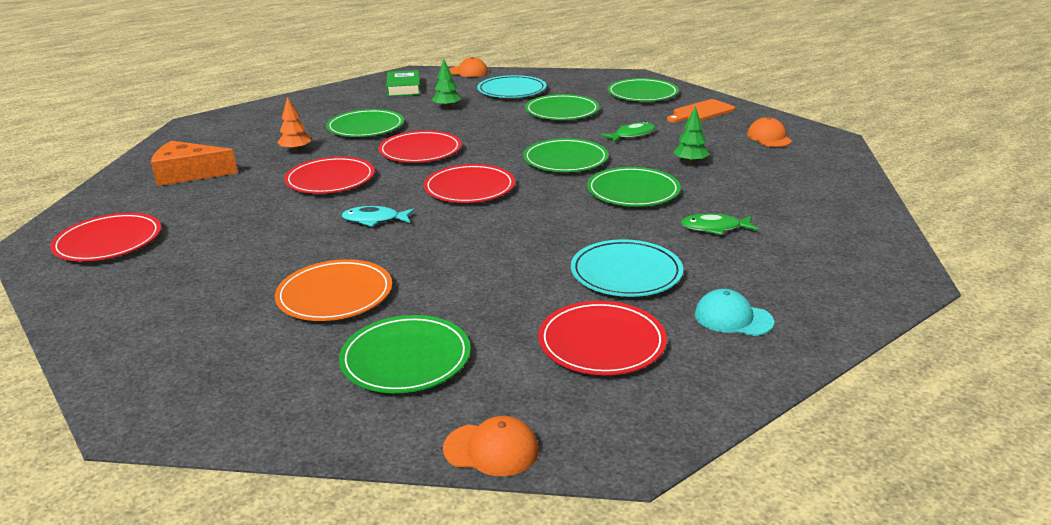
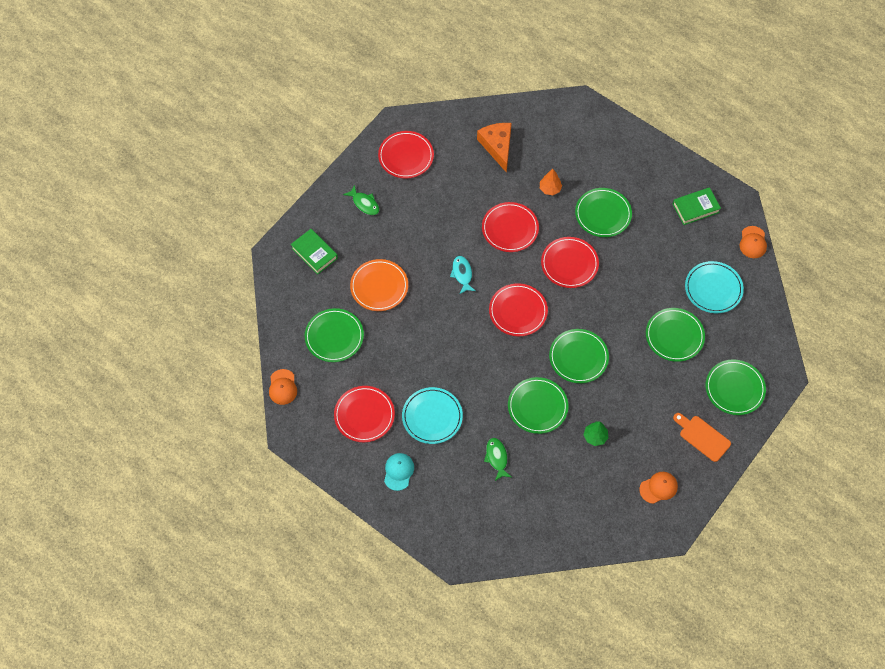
camera: 75 degrees right, 35 degrees up
green tree [432,59,461,109] -> none
green fish [601,122,655,142] -> green fish moved to [343,185,379,215]
none -> green book [291,229,338,275]

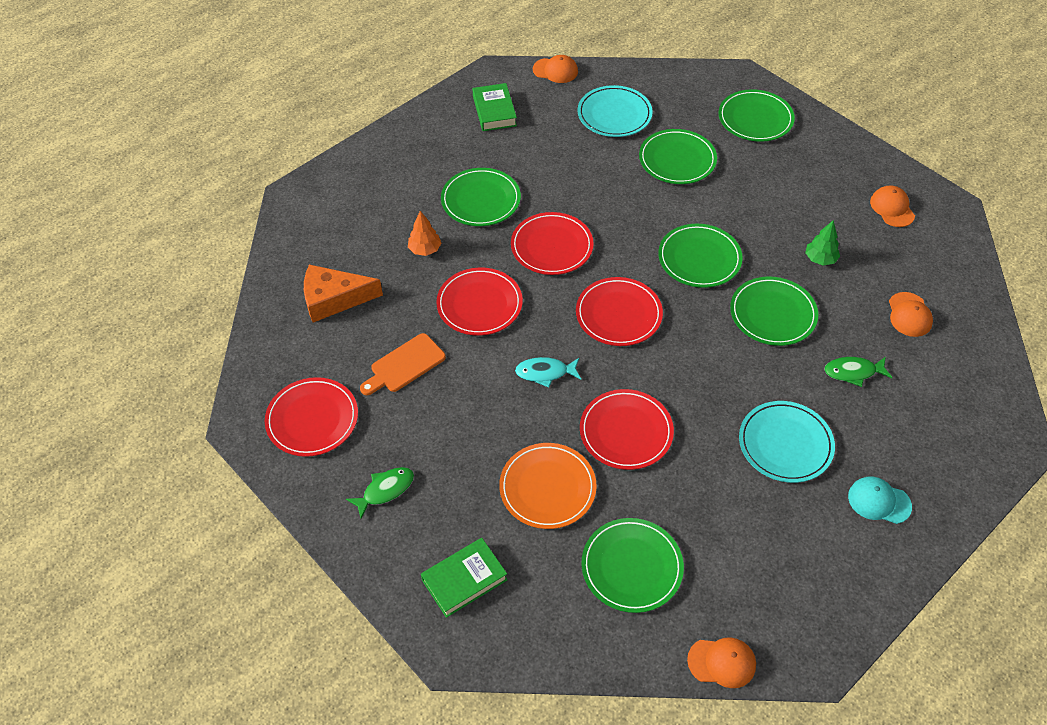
camera: 80 degrees left, 10 degrees down
red plate [334,386,395,442] -> red plate moved to [580,389,674,470]
orange cutting board [673,413,731,462] -> orange cutting board moved to [360,333,446,395]
none -> orange cap [889,292,933,337]

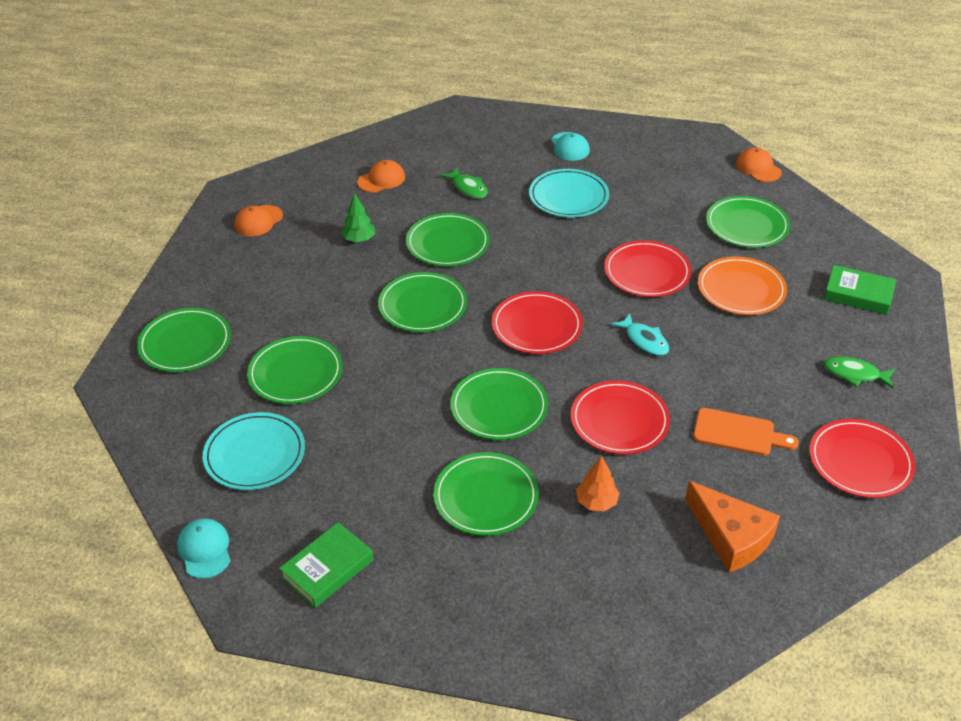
camera: 125 degrees left, 10 degrees down
red plate [511,212,594,275] -> green plate [450,368,548,440]
orange cap [533,55,578,83] -> turquoise cap [177,519,231,579]

